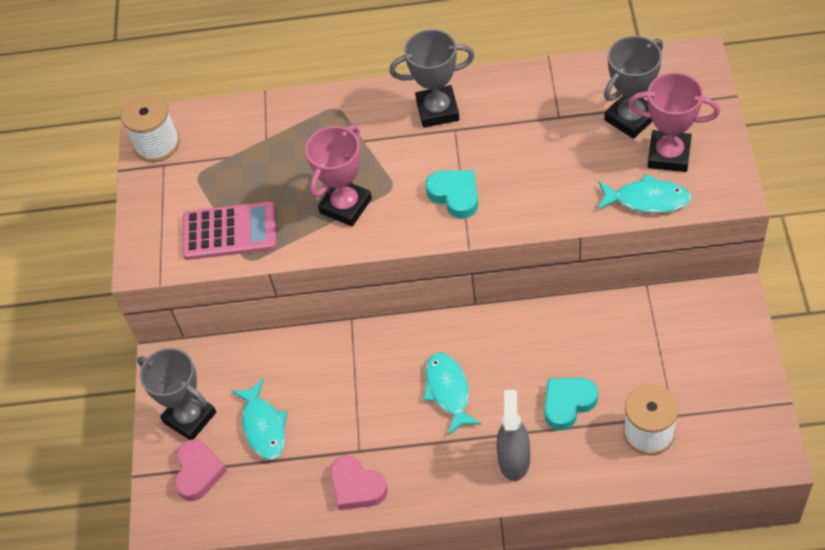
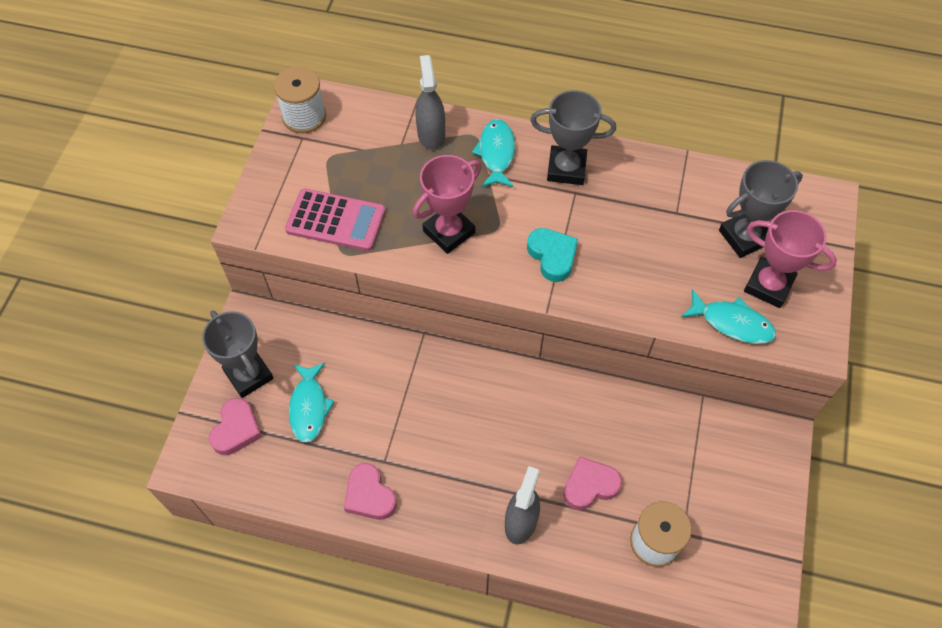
camera: 10 degrees right, 5 degrees up
turquoise fish [423,352,481,435] -> turquoise fish moved to [472,119,515,187]
turquoise heart [544,378,598,430] -> pink heart [563,456,622,510]
none -> grey spray bottle [416,55,445,150]

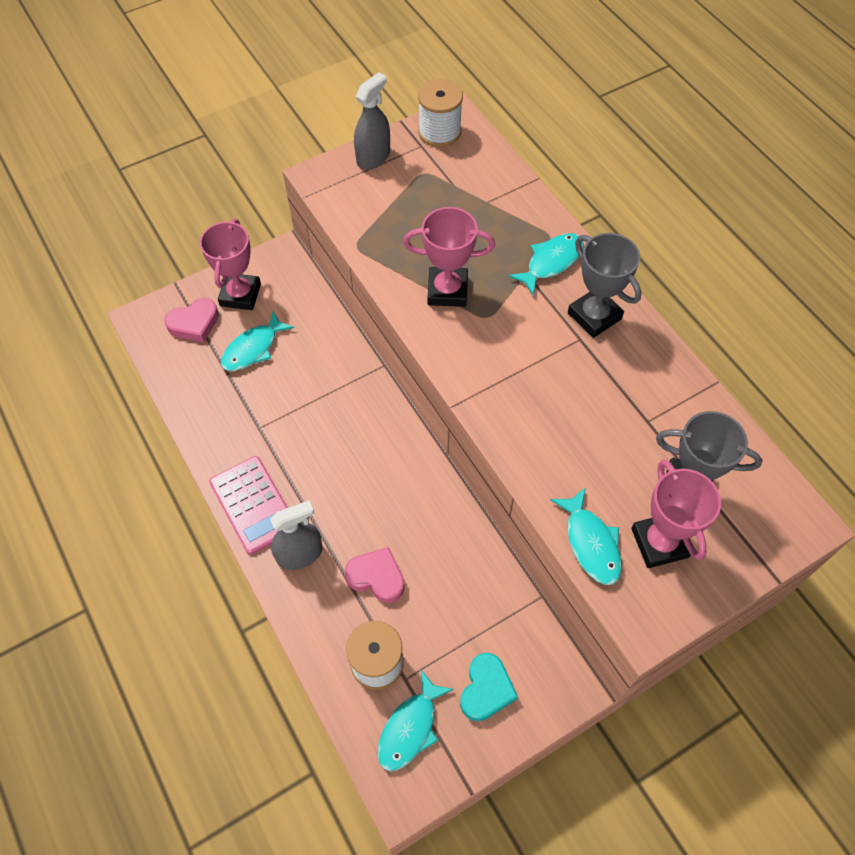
camera: 45 degrees right, 0 degrees up
grey trophy [202,310,274,398] -> pink trophy [200,219,261,310]
pink calculator [285,189,386,251] -> pink calculator moved to [210,456,288,555]
pink heart [344,463,397,520] -> none
grey spray bottle [416,55,445,150] -> grey spray bottle moved to [354,72,390,170]
turquoise heart [527,228,578,282] -> turquoise heart moved to [460,653,518,721]
none -> turquoise fish [378,670,454,771]

